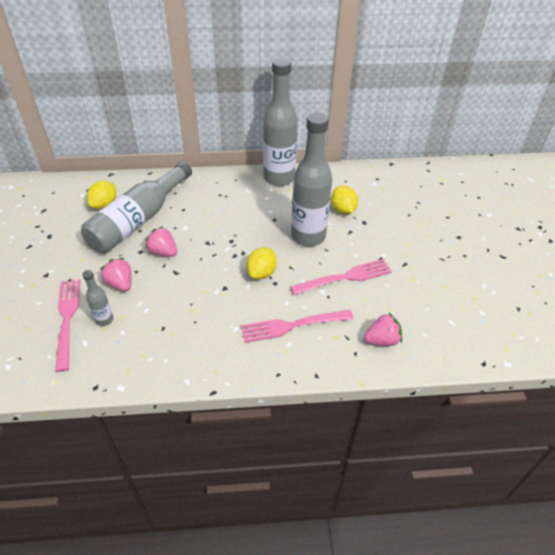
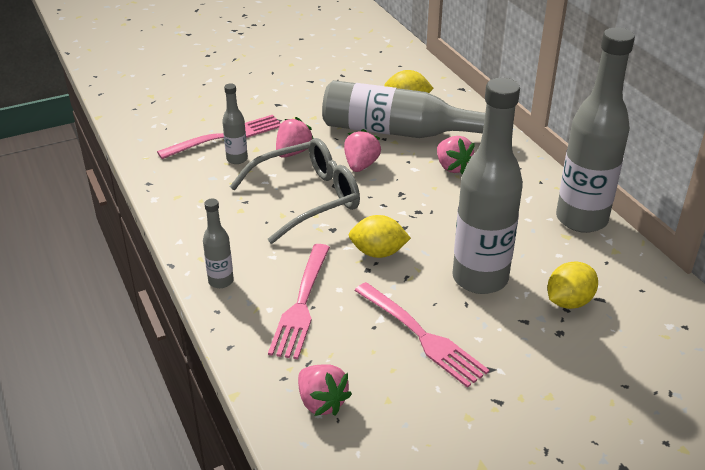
camera: 70 degrees right, 10 degrees down
pink fork [241,310,354,343] -> pink fork turned 135 degrees counterclockwise [268,244,330,359]
none -> grey bottle [203,199,234,288]
none -> grey glasses [230,138,360,244]
none -> pink strawberry [437,136,475,174]

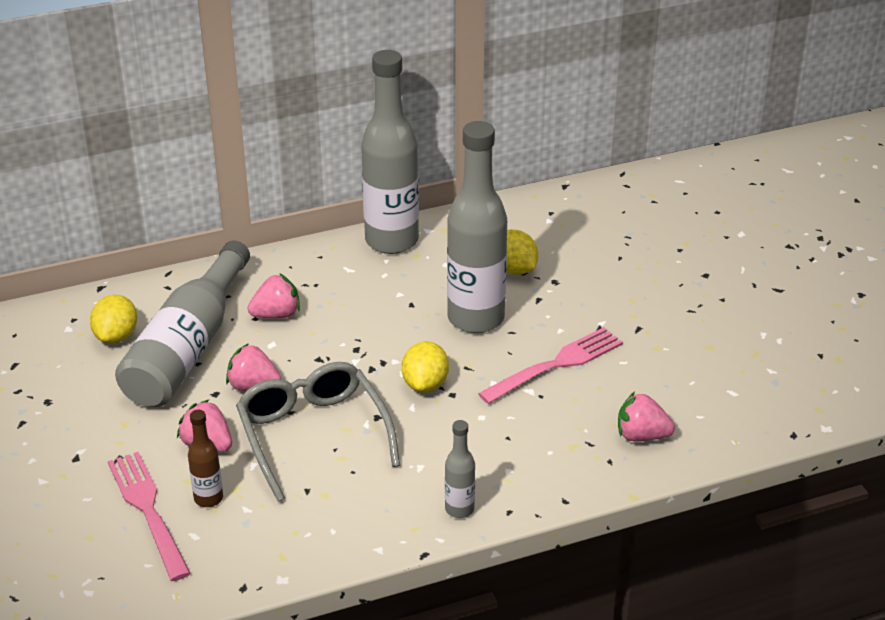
camera: 85 degrees left, 0 degrees up
grey bottle [222,84,248,164] -> brown bottle [188,410,223,507]
pink fork [268,244,330,359] -> none
pink strawberry [298,364,352,416] -> pink strawberry turned 135 degrees counterclockwise [618,392,675,441]

